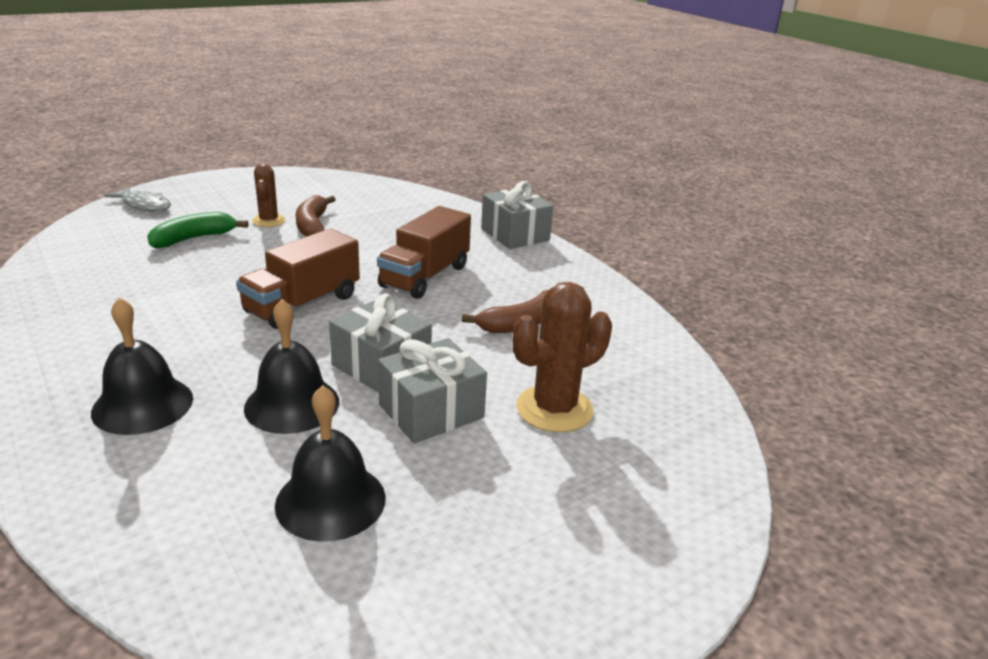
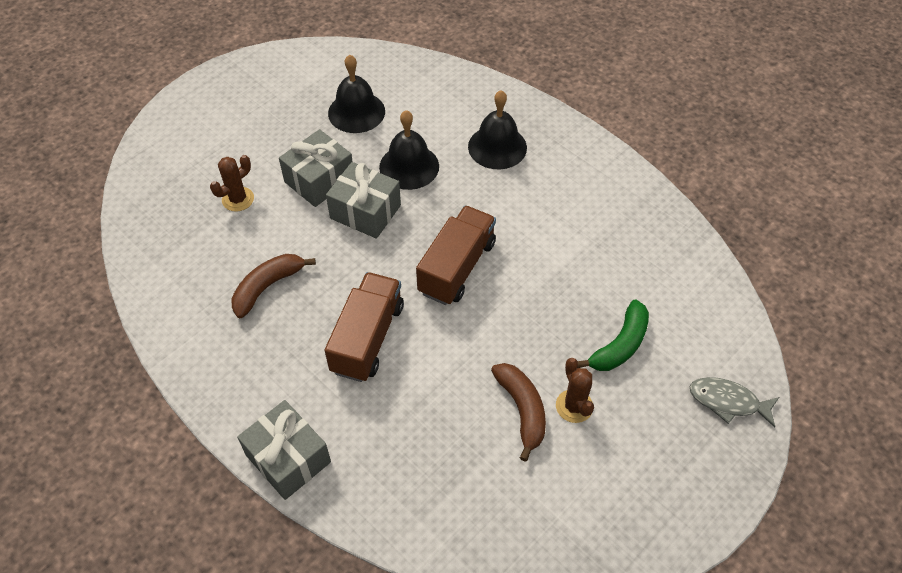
camera: 170 degrees right, 25 degrees up
brown cactus [513,282,612,432] -> brown cactus [210,155,254,212], size x0.61

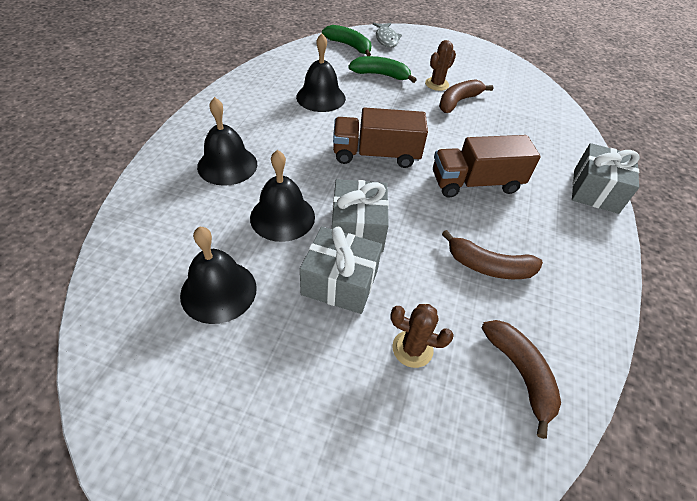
camera: 120 degrees left, 5 degrees down
none -> black bell [296,34,346,112]
none -> green banana [322,25,371,56]
none -> brown banana [482,320,561,439]

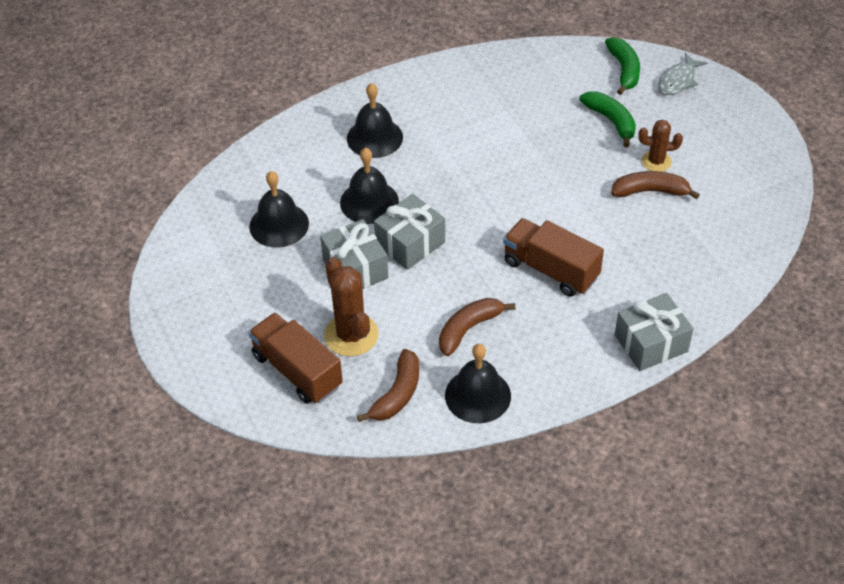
camera: 50 degrees right, 0 degrees up
black bell [296,34,346,112] -> black bell moved to [445,344,511,423]
brown truck [333,107,428,168] -> brown truck moved to [248,313,343,404]
brown cactus [390,304,454,368] -> brown cactus [324,257,378,356], size x1.64
brown banana [442,230,543,279] -> brown banana turned 75 degrees clockwise [439,298,515,356]

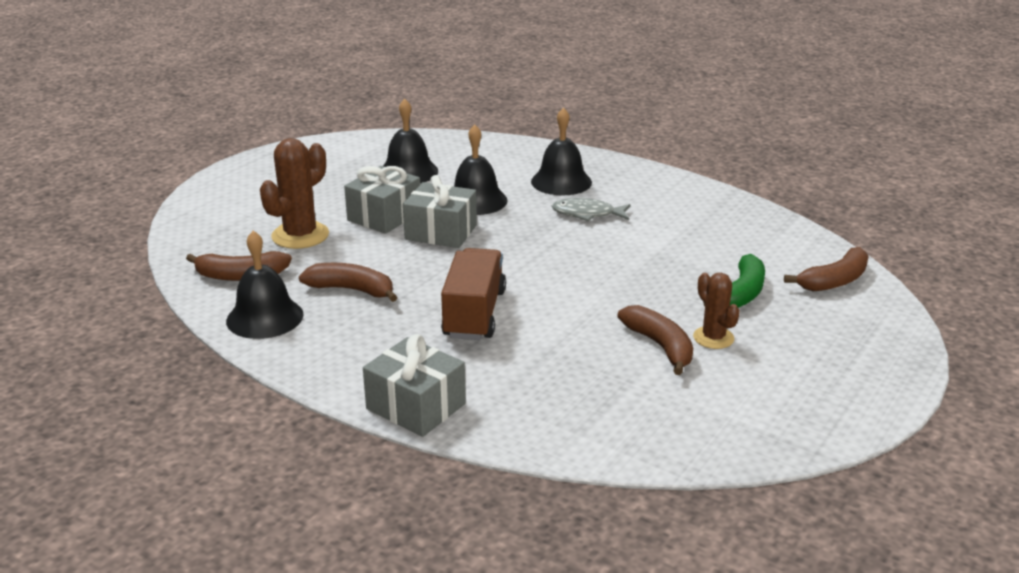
camera: 60 degrees right, 20 degrees down
brown truck [248,313,343,404] -> none
green banana [605,37,640,95] -> brown banana [784,247,869,291]
grey fish [658,53,707,95] -> grey fish moved to [552,198,631,221]

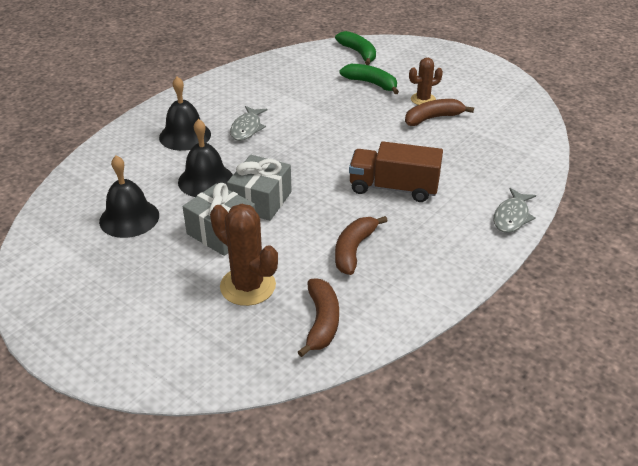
camera: 85 degrees left, 10 degrees up
black bell [226,231,304,339] -> none
grey gift [363,334,466,437] -> grey fish [494,188,536,233]
brown banana [784,247,869,291] -> green banana [335,31,376,65]

